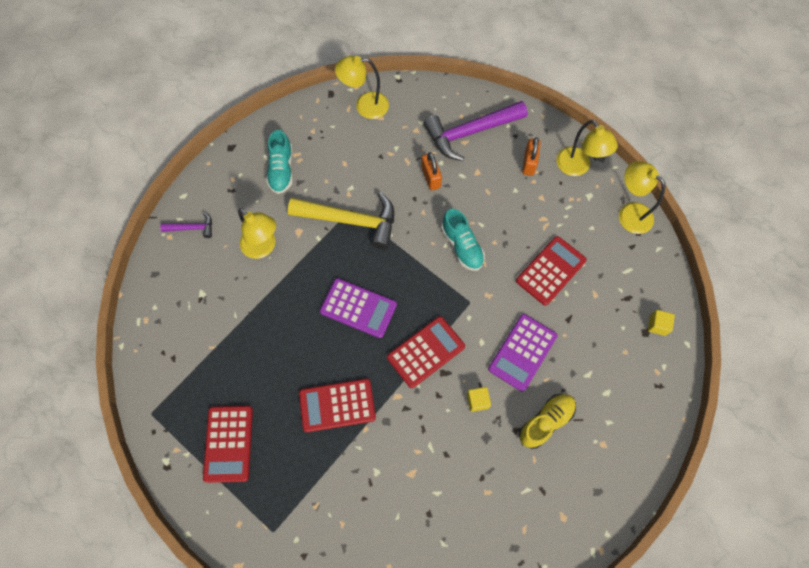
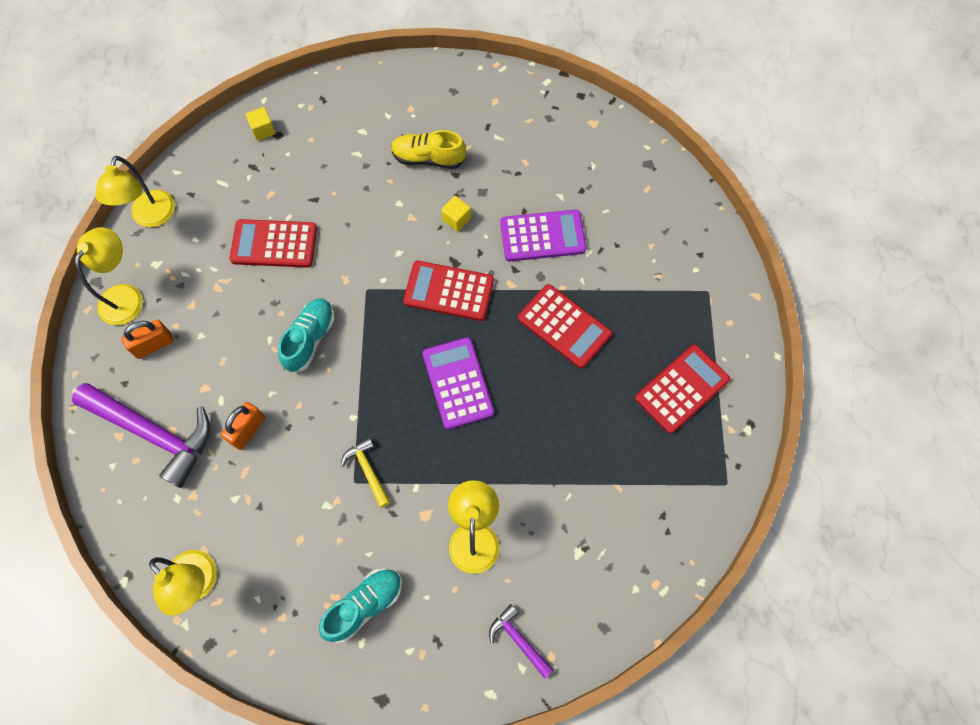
camera: 130 degrees left, 0 degrees up
yellow hammer [288,192,394,249] -> yellow hammer [341,437,390,508], size x0.47
purple calculator [488,314,557,392] -> purple calculator moved to [500,210,586,262]

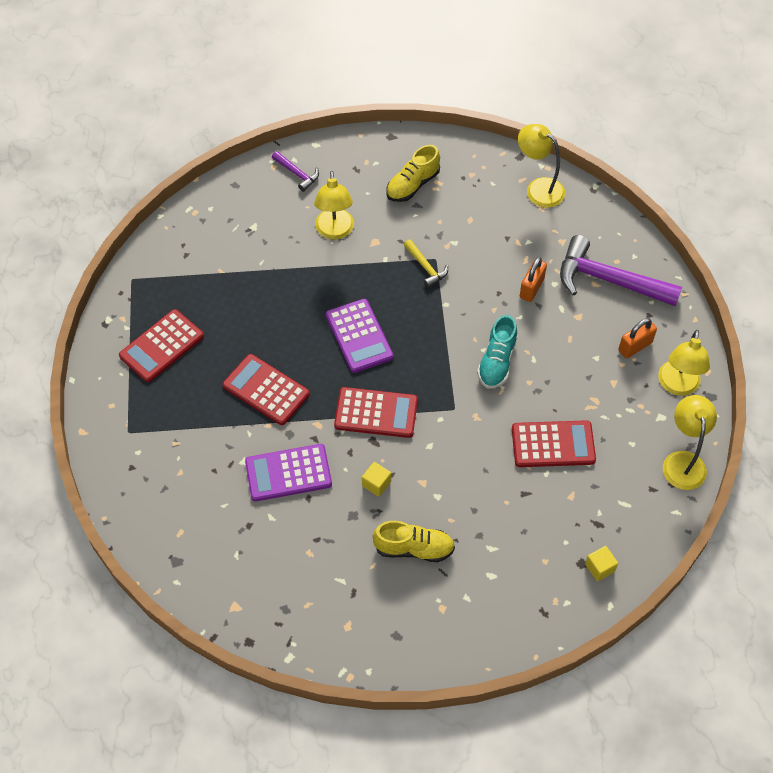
camera: 175 degrees right, 10 degrees down
turquoise shoe [319,569,402,643] -> yellow shoe [386,145,440,202]

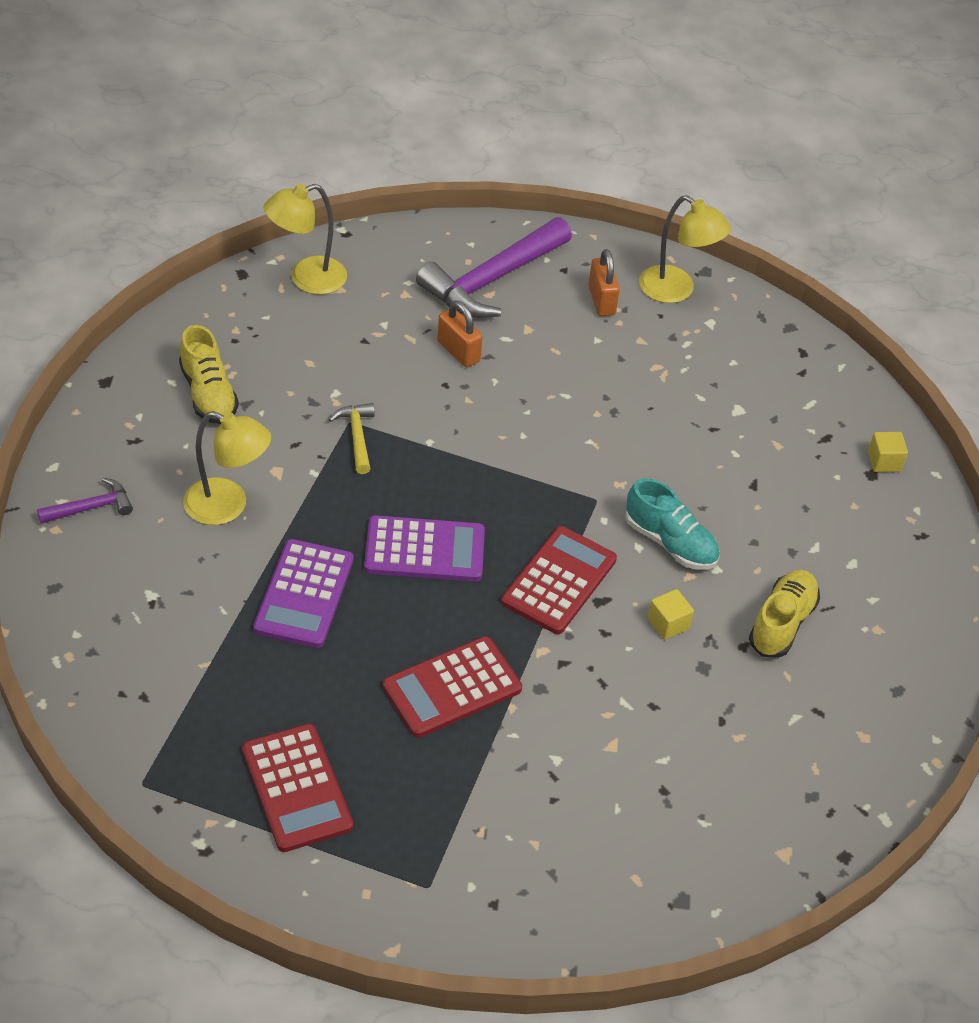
camera: 70 degrees left, 10 degrees down
purple calculator [245,444,332,501] -> purple calculator moved to [253,539,354,648]
yellow hammer [404,239,448,288] -> yellow hammer turned 90 degrees counterclockwise [328,403,375,474]
turquoise shoe [477,315,518,389] -> turquoise shoe moved to [625,478,719,570]
red calculator [512,420,596,467] -> none
yellow lamp [663,395,717,490] -> none

